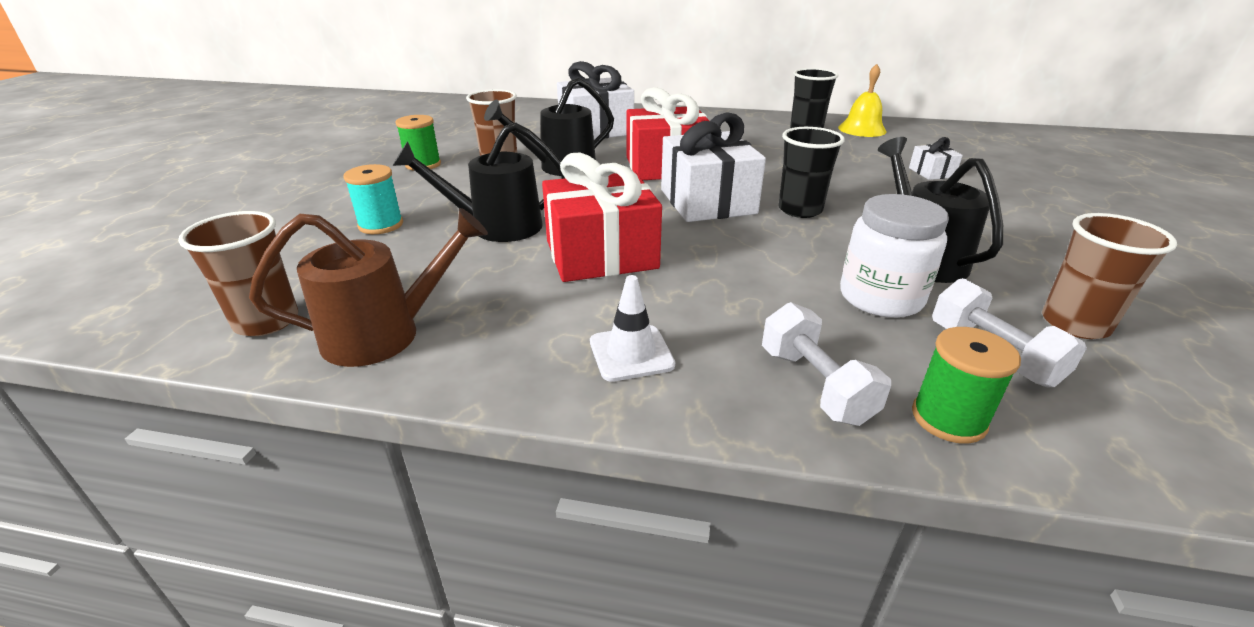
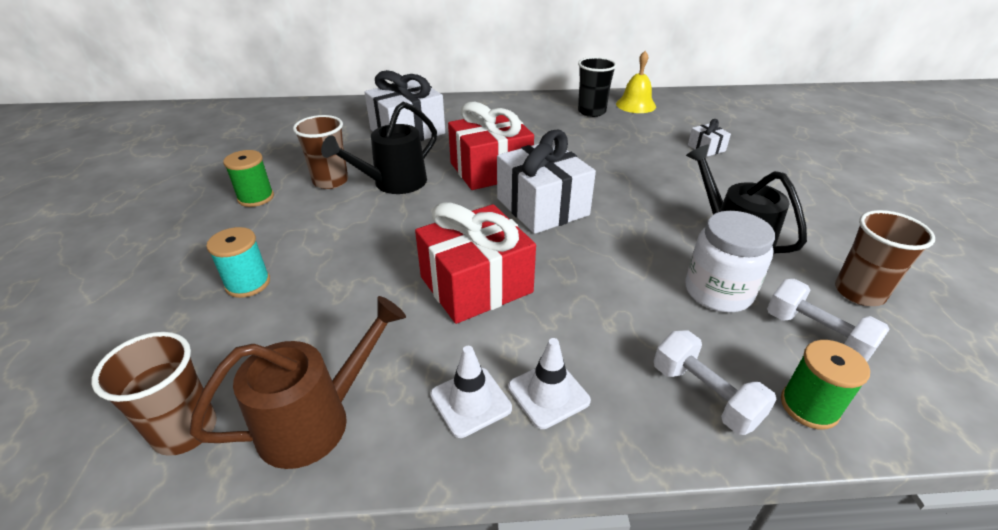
camera: 15 degrees left, 5 degrees up
black watering can [393,122,565,242] -> none
black cup [778,127,845,218] -> none
none -> white traffic cone [430,346,512,438]

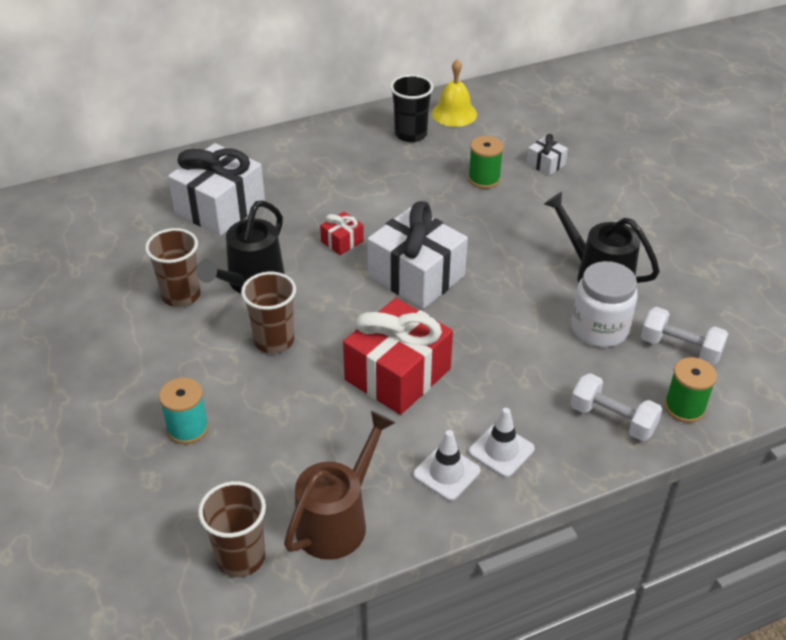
camera: 20 degrees left, 5 degrees up
green spool [223,150,274,207] -> green spool moved to [468,136,503,189]
red gift [448,102,534,190] -> red gift [320,212,364,255], size x0.45
brown cup [835,210,935,306] -> brown cup moved to [241,272,296,353]

